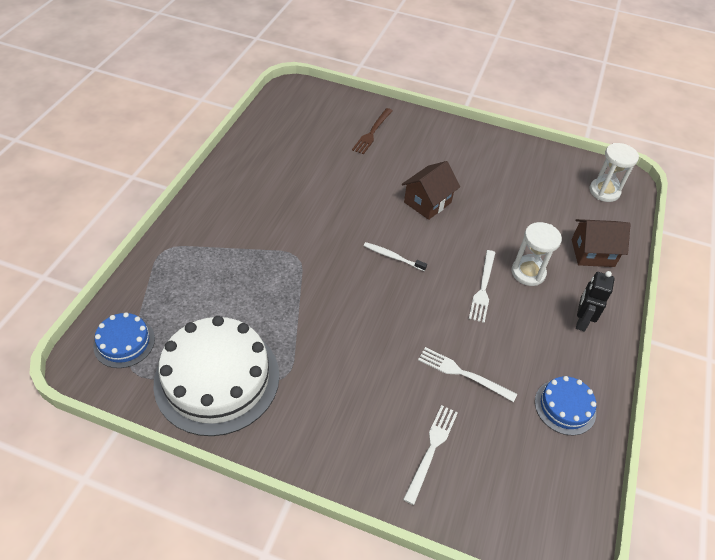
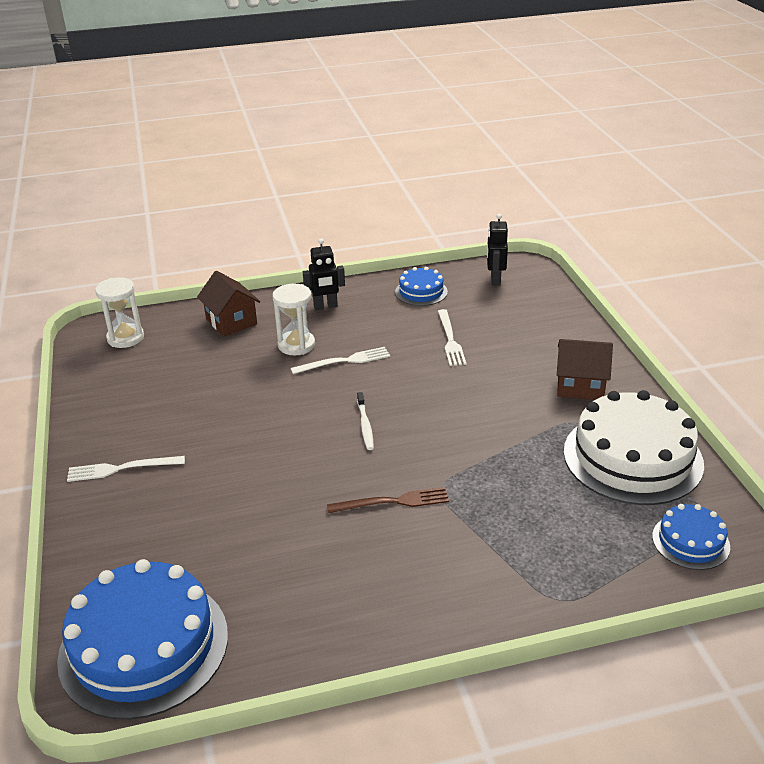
camera: 120 degrees left, 15 degrees down
brown fork [352,108,392,155] -> brown fork moved to [327,487,449,513]
brown house [402,161,460,220] -> brown house moved to [557,339,613,400]
white fork [403,405,458,505] -> white fork moved to [67,456,185,482]
none -> blue cake [57,559,228,720]
none -> black robot [487,214,508,286]

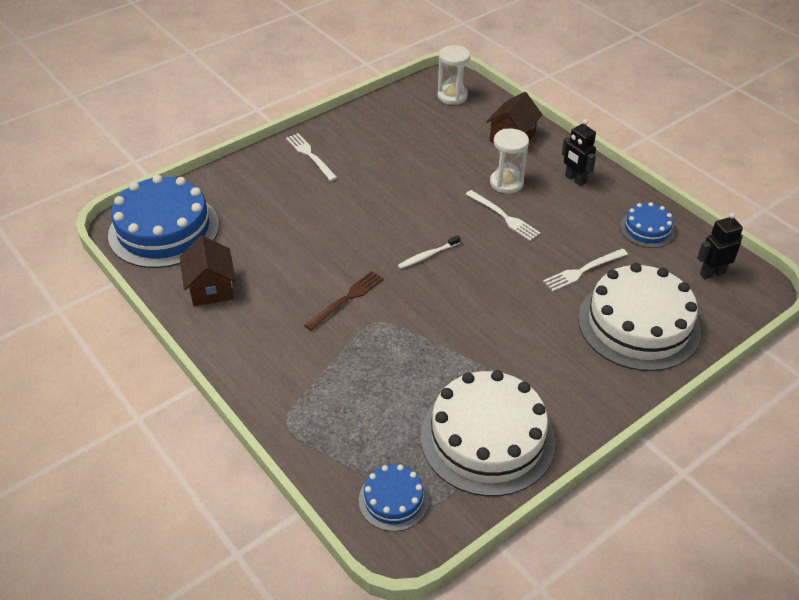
camera: 65 degrees right, 10 degrees up
brown fork [327,487,449,513] -> brown fork turned 105 degrees counterclockwise [304,271,384,331]
brown house [557,339,613,400] -> brown house moved to [180,236,236,306]
none -> white cake [578,263,701,371]

